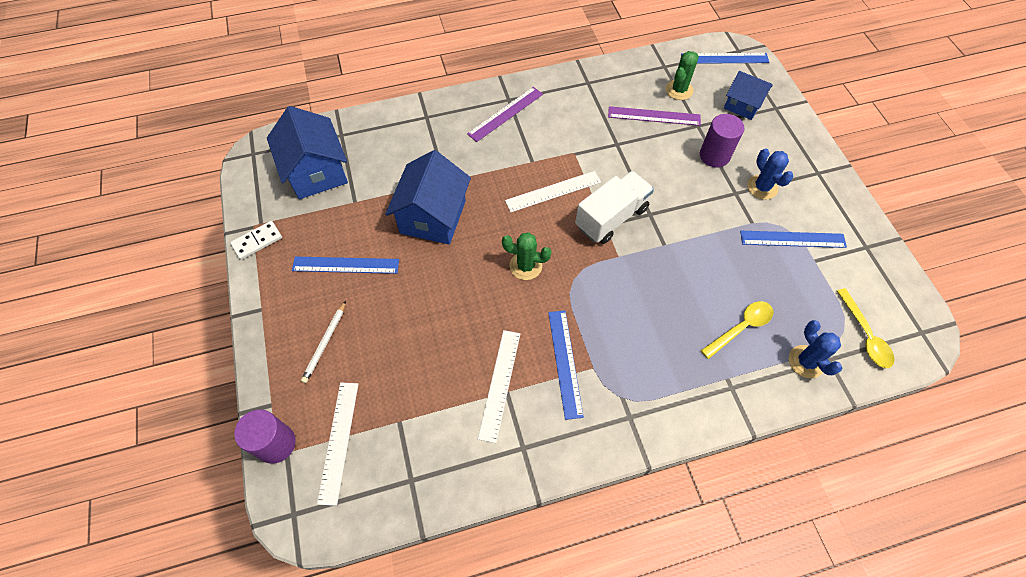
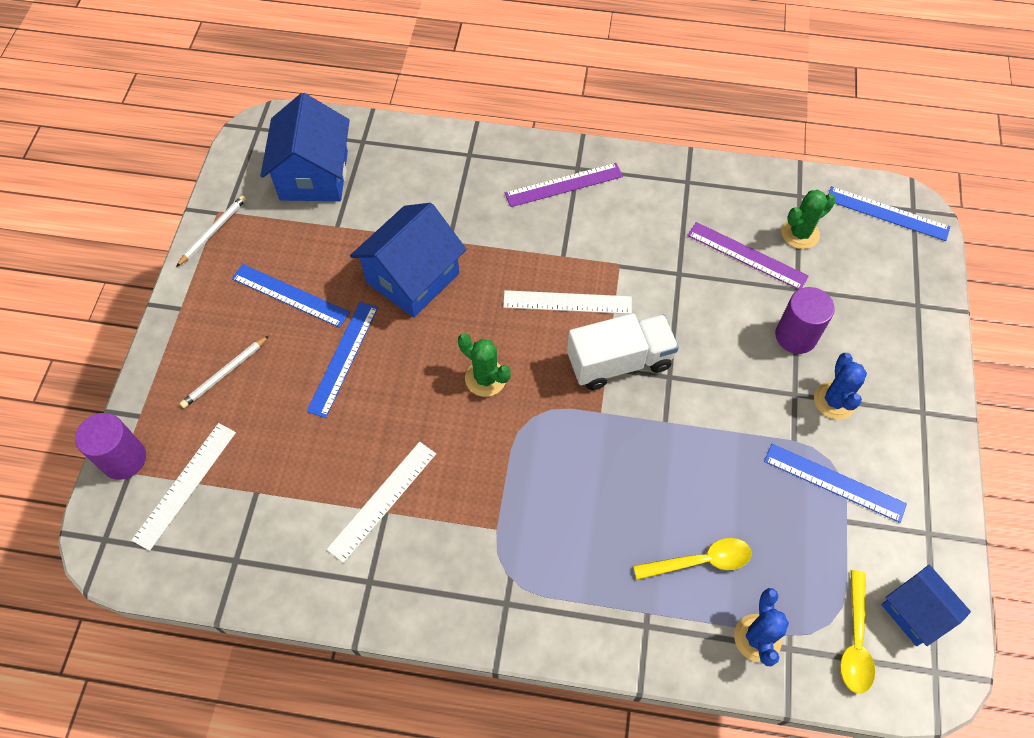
camera: 25 degrees right, 0 degrees up
white domino [230,221,282,260] -> white pencil [176,195,247,267]
blue ruler [548,310,584,420] -> blue ruler moved to [307,302,378,418]
blue house [724,71,772,120] -> blue house moved to [881,565,971,646]

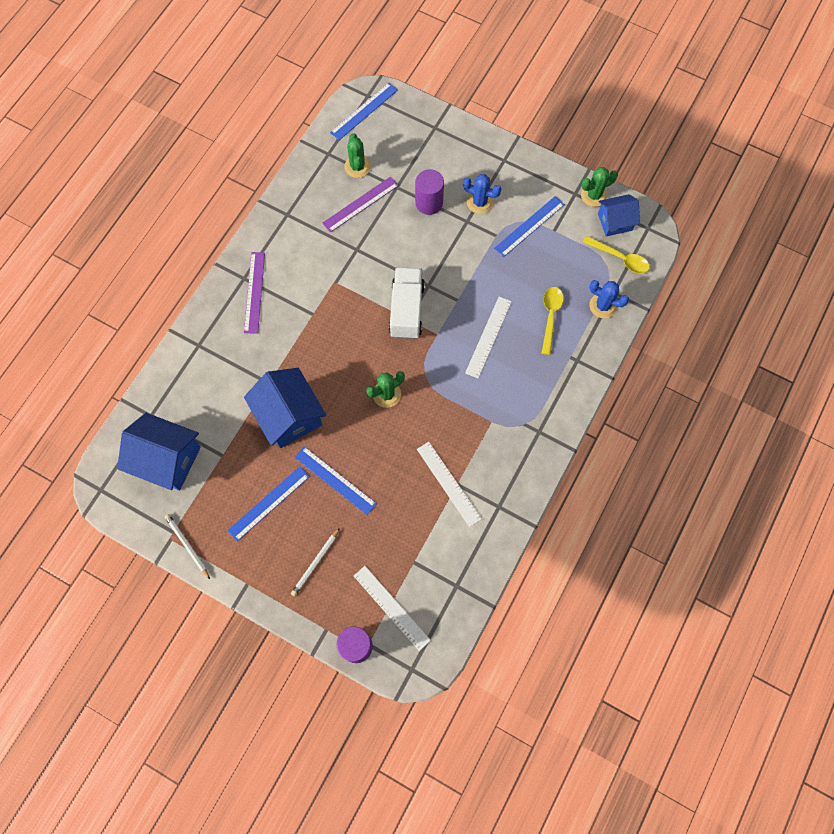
camera: 70 degrees left, 10 degrees up
white pencil [180,336,269,408] -> white pencil turned 60 degrees clockwise [291,528,340,596]
white ruler [503,290,632,314] -> white ruler moved to [465,297,512,378]
none -> green cactus [581,167,618,207]

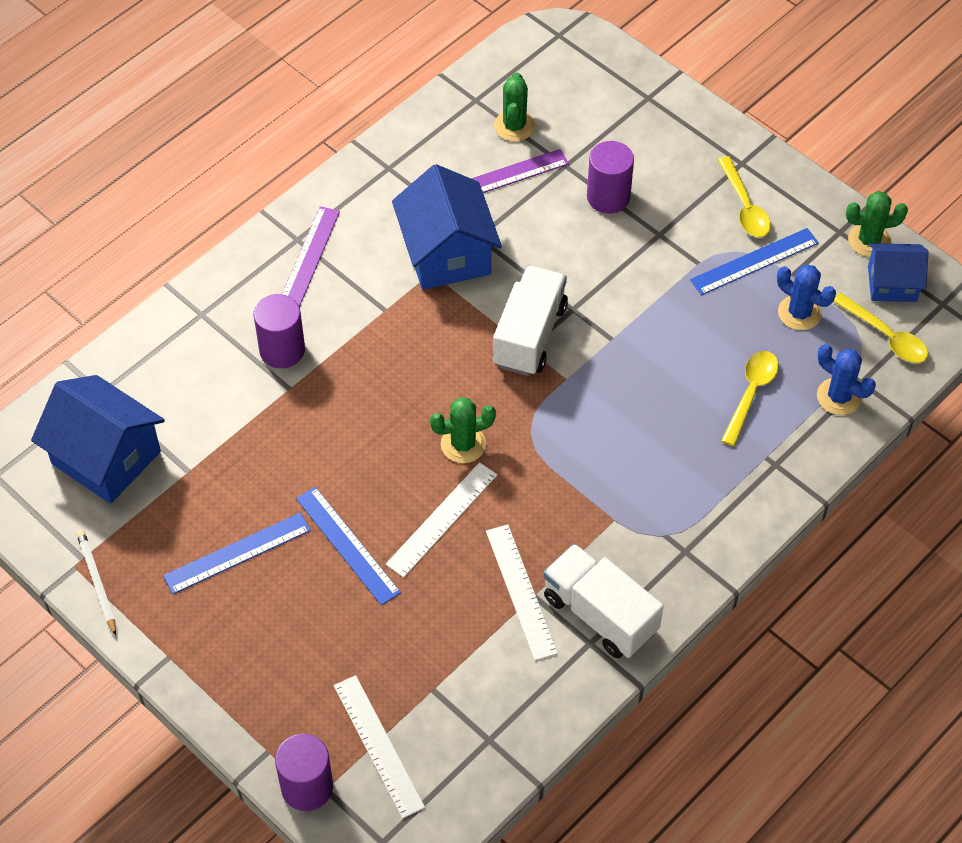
camera: 15 degrees right, 15 degrees down
blue house [244,368,326,448] -> blue house moved to [392,164,502,290]
white pencil [291,528,340,596] -> none
blue ruler [330,83,398,140] -> none
blue cactus [463,174,501,214] -> blue cactus moved to [777,264,836,330]
white ruler [465,297,512,378] -> white ruler moved to [386,462,498,578]
none -> purple cylinder [254,294,305,368]
none -> white truck [543,544,663,658]
none -> yellow spoon [718,156,771,237]

